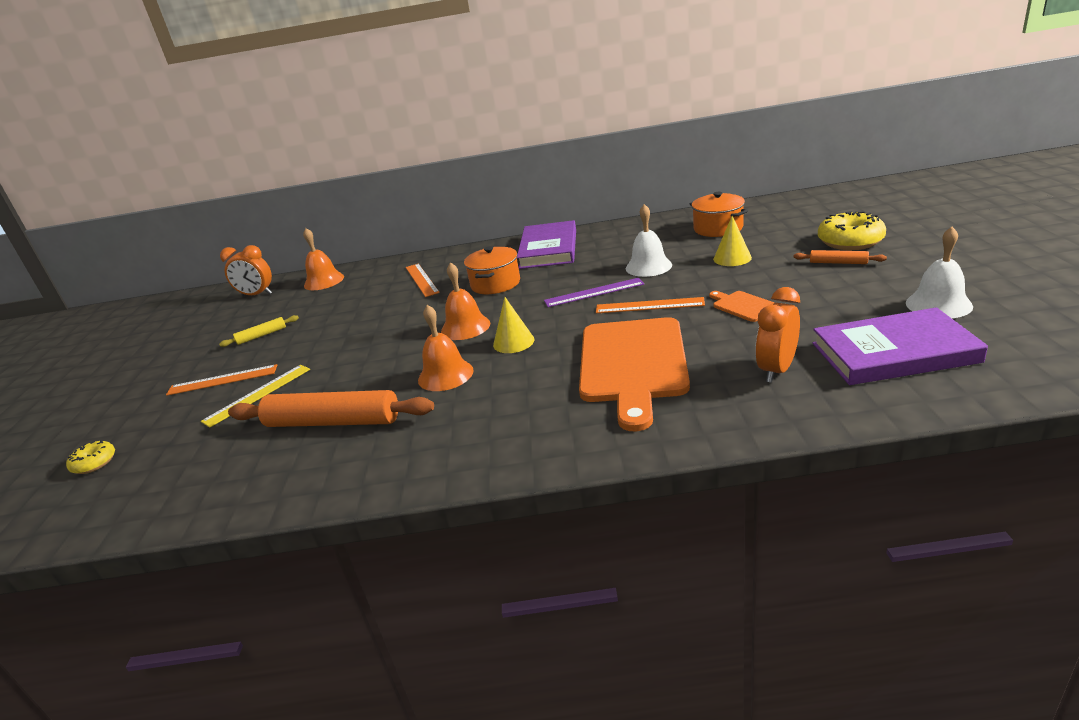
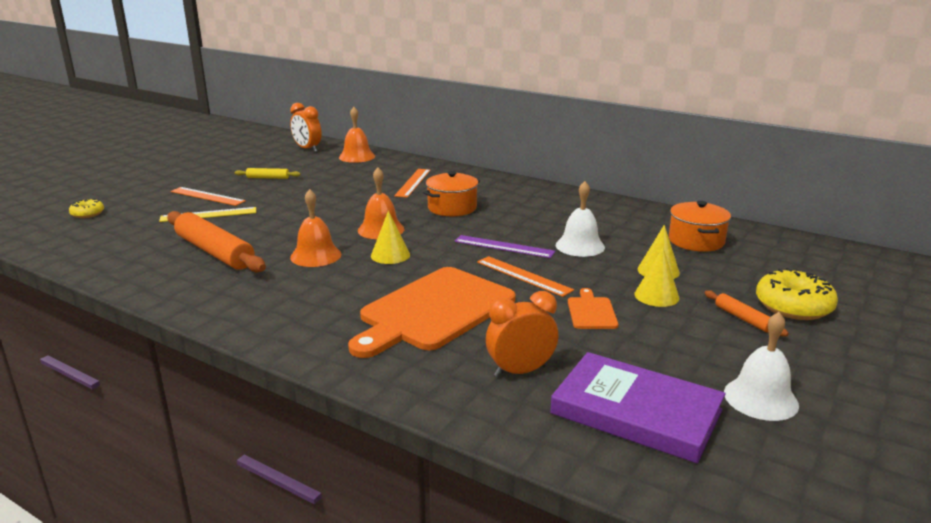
camera: 30 degrees right, 5 degrees down
purple book [517,220,576,269] -> none
none -> yellow cone [634,248,679,307]

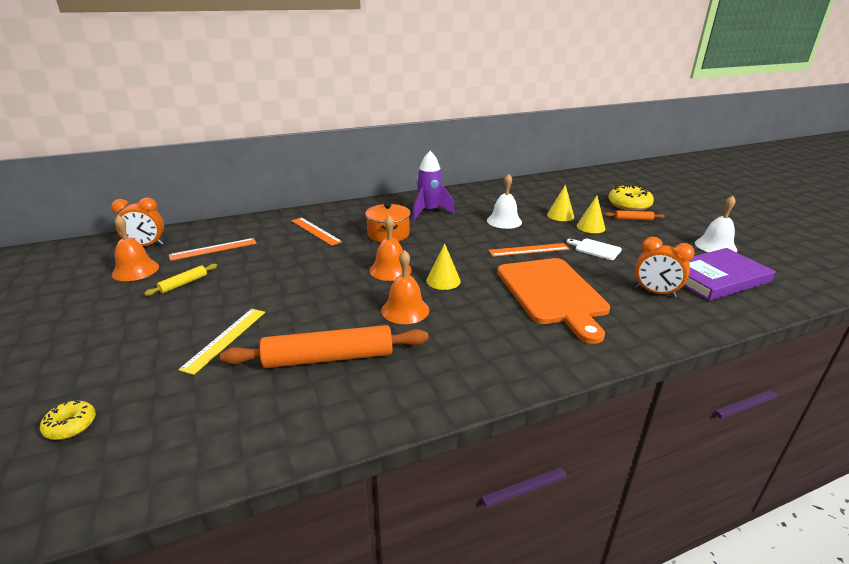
camera: 55 degrees left, 5 degrees up
orange ruler [170,187,246,206] -> orange ruler moved to [169,238,257,261]
orange bell [339,107,375,163] -> orange bell moved to [112,215,159,281]
purple ruler [454,235,555,258] -> none
orange clock [486,291,558,377] -> orange clock turned 75 degrees counterclockwise [635,237,695,298]
orange cutting board [568,288,618,329] -> white cutting board [567,239,622,260]
orange pot [669,201,731,252] -> none
none -> purple rocket [412,151,455,220]

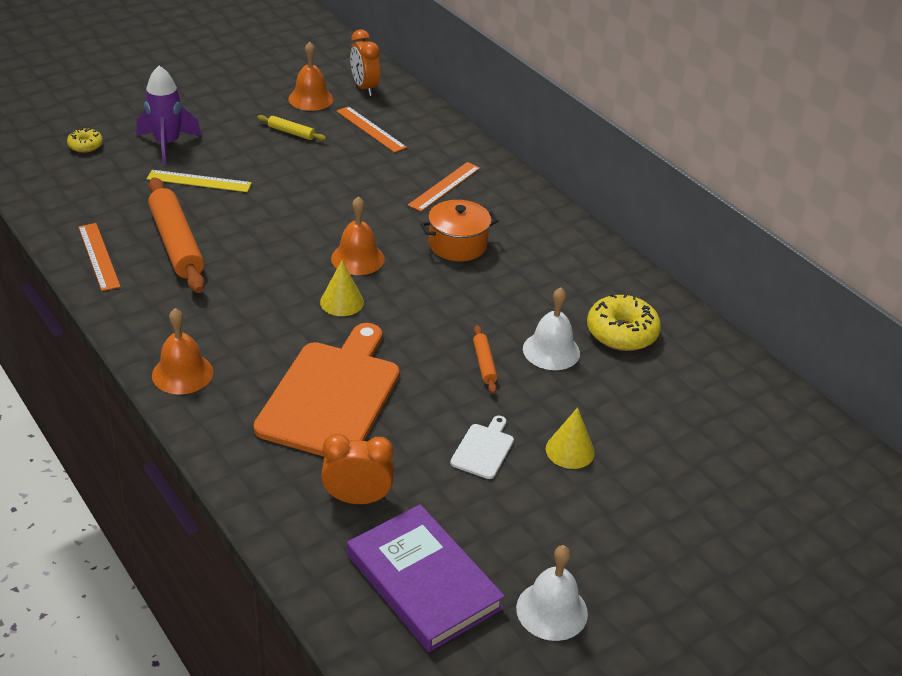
camera: 75 degrees right, 10 degrees up
orange bell [381,250,429,324] -> orange bell moved to [152,308,213,394]
purple rocket [412,151,455,220] -> purple rocket moved to [136,66,202,165]
orange ruler [488,243,570,257] -> orange ruler moved to [78,223,121,291]
orange cutting board [497,258,610,344] -> orange cutting board turned 135 degrees clockwise [253,323,399,457]
yellow cone [547,185,574,221] -> none
orange rolling pin [604,211,665,220] -> orange rolling pin moved to [473,325,498,394]
yellow donut [608,185,654,211] -> yellow donut moved to [587,293,661,351]
orange clock [635,237,695,298] -> orange clock turned 75 degrees clockwise [321,434,394,504]

